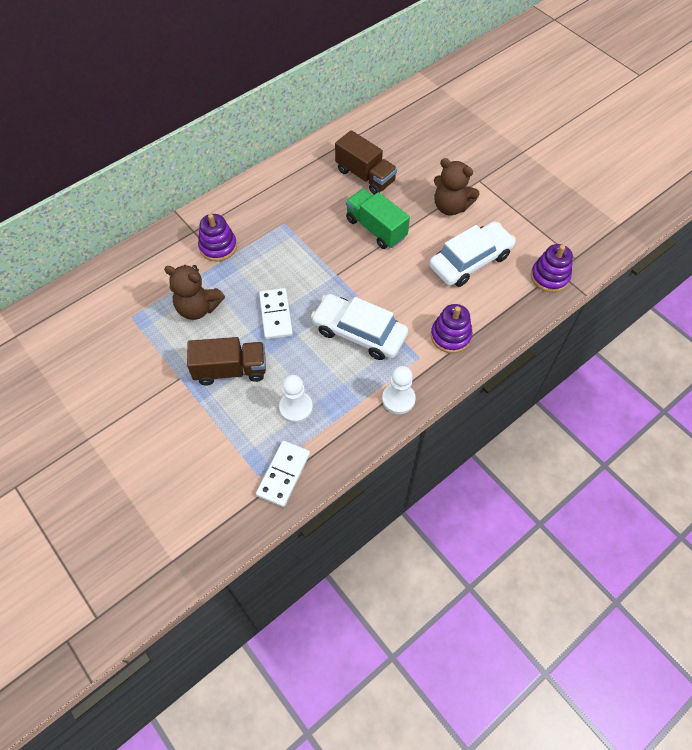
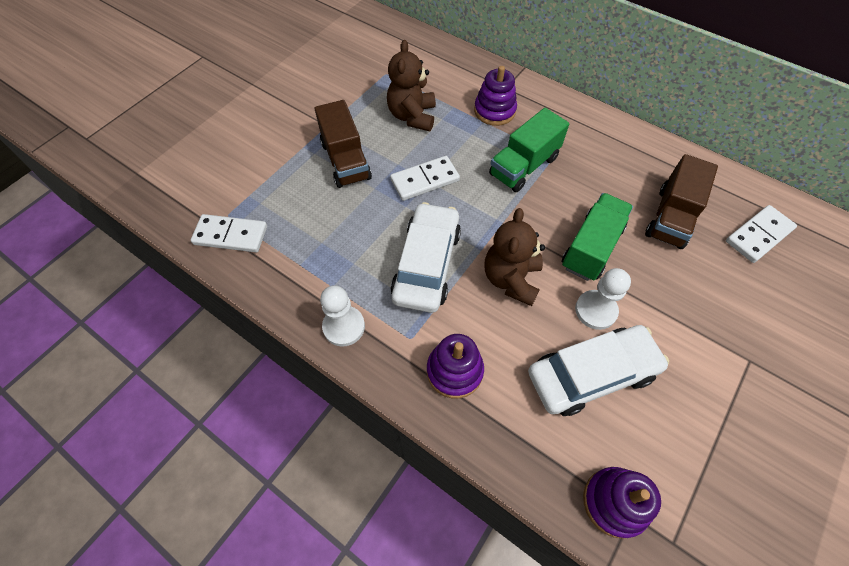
camera: 75 degrees right, 0 degrees up
white pawn [279,375,313,423] -> white pawn moved to [575,268,631,330]
white car [429,221,516,287] -> white car turned 60 degrees counterclockwise [528,325,669,416]
brown teddy bear [434,158,480,215] -> brown teddy bear moved to [485,208,545,306]
none -> green truck [489,108,569,192]
none -> white domino [726,205,797,263]

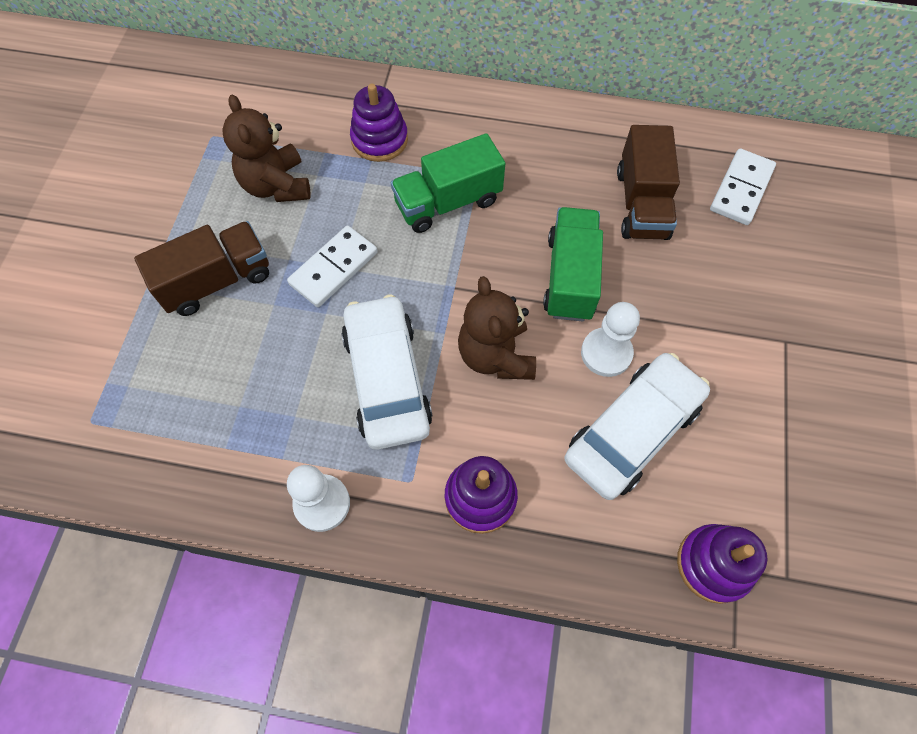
camera: 25 degrees left, 5 degrees up
white domino [191,214,267,252] -> none
brown truck [315,100,372,188] -> brown truck turned 75 degrees counterclockwise [134,221,269,316]
green truck [489,108,569,192] -> green truck turned 45 degrees clockwise [391,133,505,233]

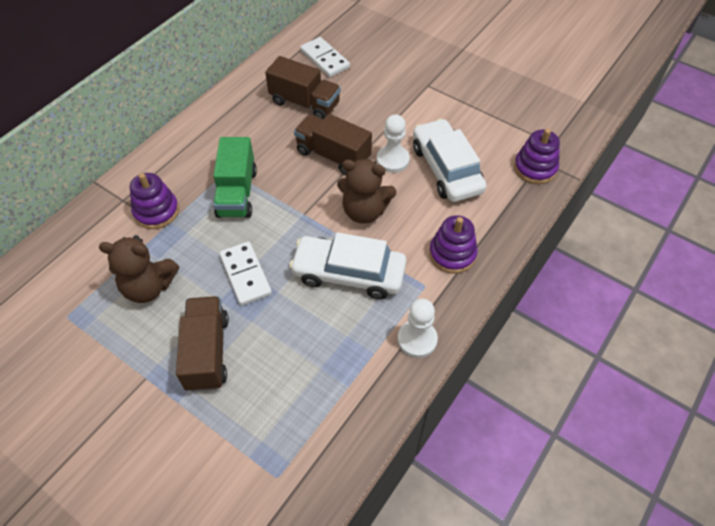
camera: 65 degrees left, 10 degrees down
green truck [543,207,603,322] -> brown truck [294,114,372,175]

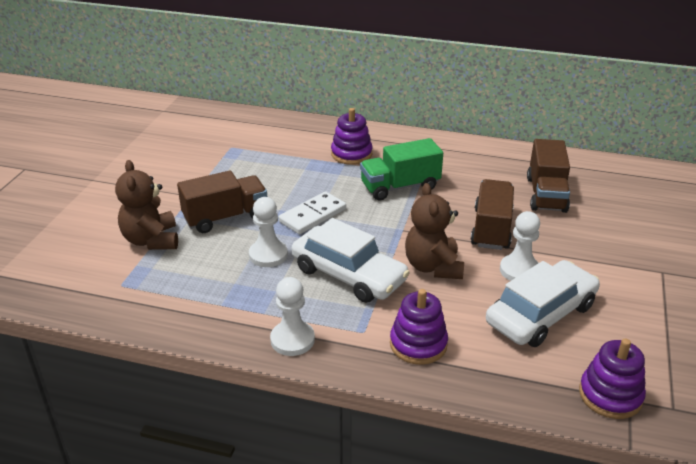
camera: 70 degrees right, 20 degrees down
brown teddy bear [99,235,179,303] -> brown teddy bear moved to [115,160,178,250]
white car [289,232,406,299] -> white car turned 135 degrees clockwise [291,218,410,303]
white domino [300,37,350,77] -> none
none -> white pawn [249,197,288,267]

